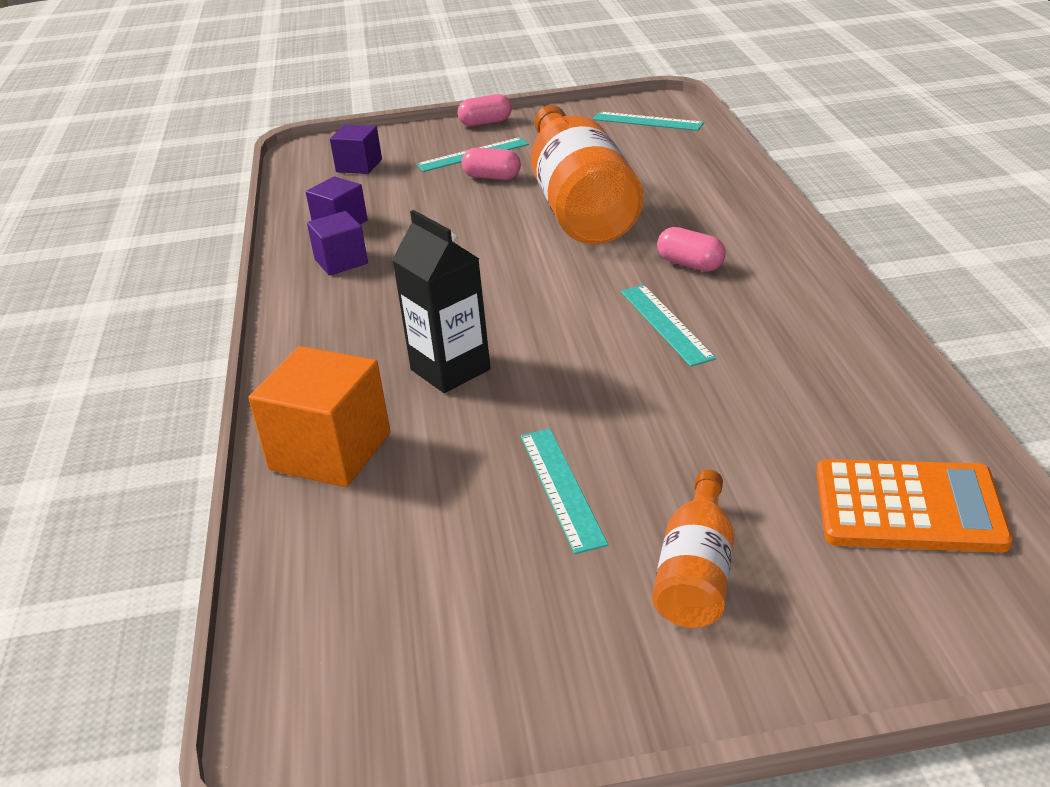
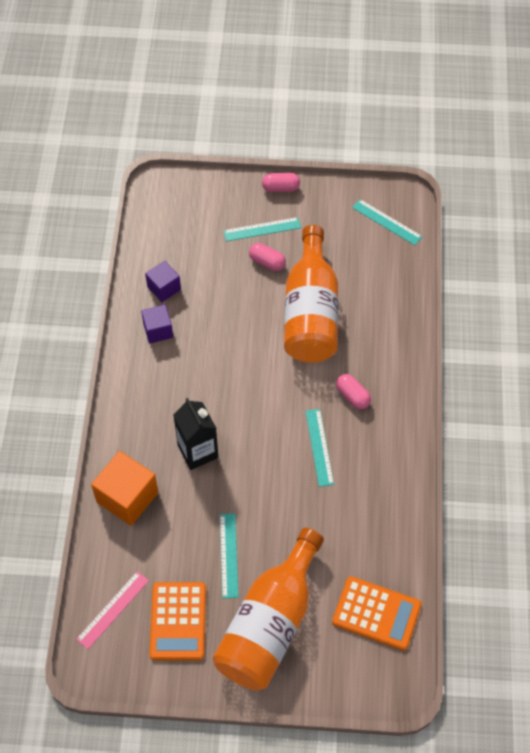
camera: 10 degrees right, 25 degrees up
purple cube [330,125,382,174] -> none
orange bottle [652,470,734,628] -> orange bottle [213,528,324,690], size x2.01
none -> pink ruler [76,571,149,649]
none -> orange calculator [149,582,206,661]

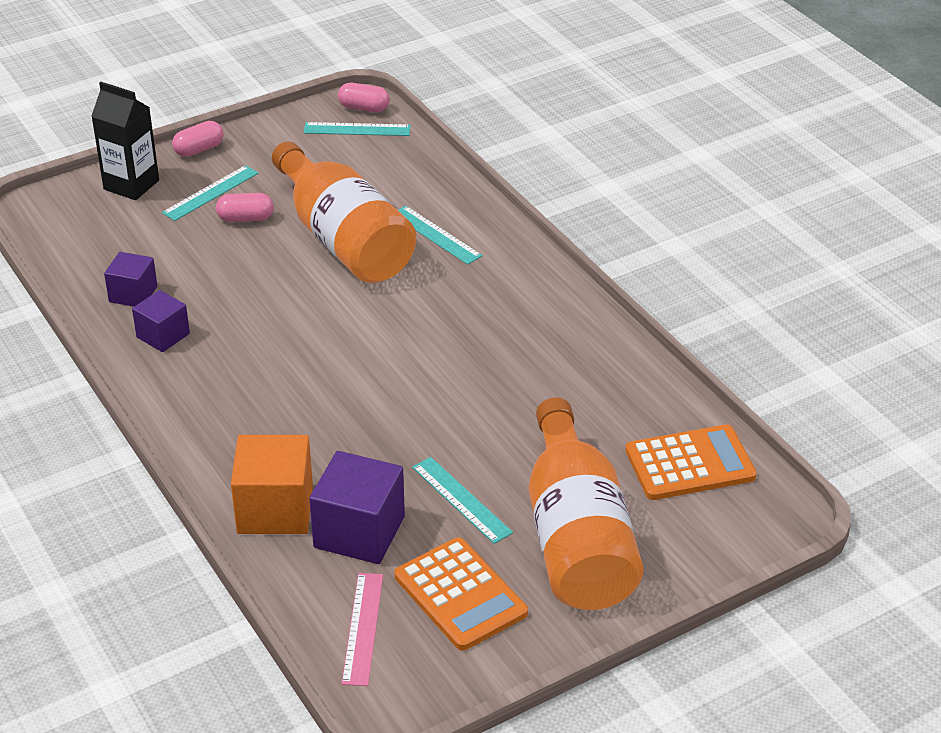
camera: 35 degrees left, 20 degrees down
black carton [173,398,218,470] -> black carton moved to [91,82,159,200]
turquoise ruler [306,409,334,487] -> turquoise ruler moved to [398,206,483,265]
pink capsule [336,374,371,409] -> pink capsule moved to [338,83,390,112]
none -> purple cube [309,451,405,564]

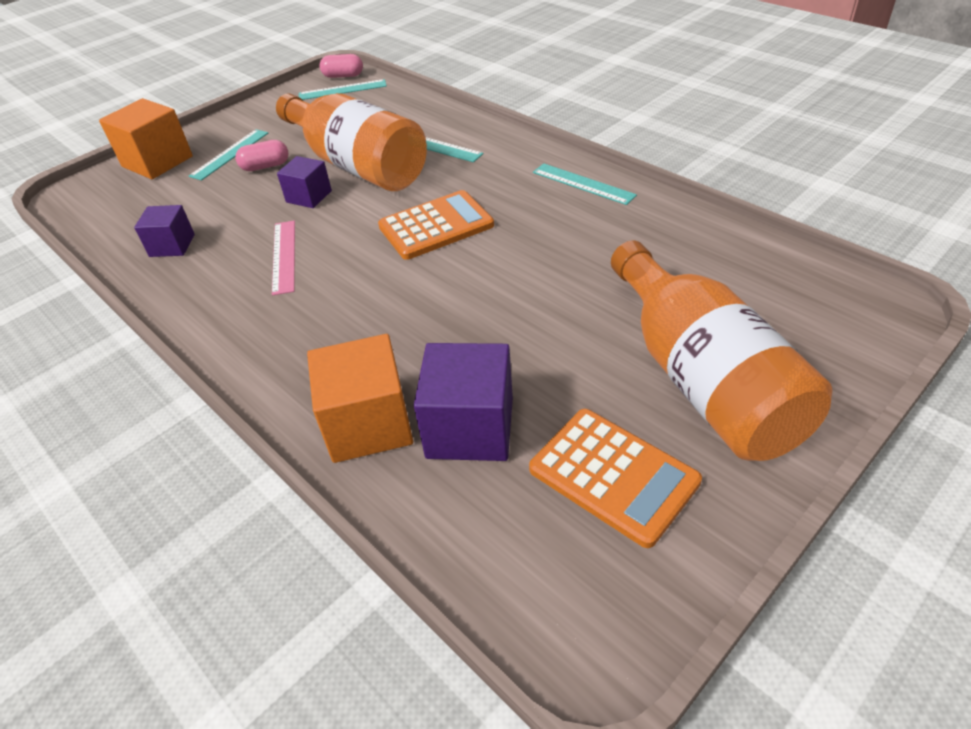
camera: 10 degrees left, 5 degrees up
black carton [91,82,159,200] -> orange cube [99,98,193,179]
purple cube [132,290,190,352] -> purple cube moved to [277,156,332,208]
pink capsule [172,121,224,157] -> none
pink ruler [342,573,383,686] -> pink ruler moved to [272,221,295,296]
turquoise ruler [412,457,513,544] -> turquoise ruler moved to [533,163,637,205]
orange calculator [625,424,757,500] -> orange calculator moved to [378,190,494,260]

